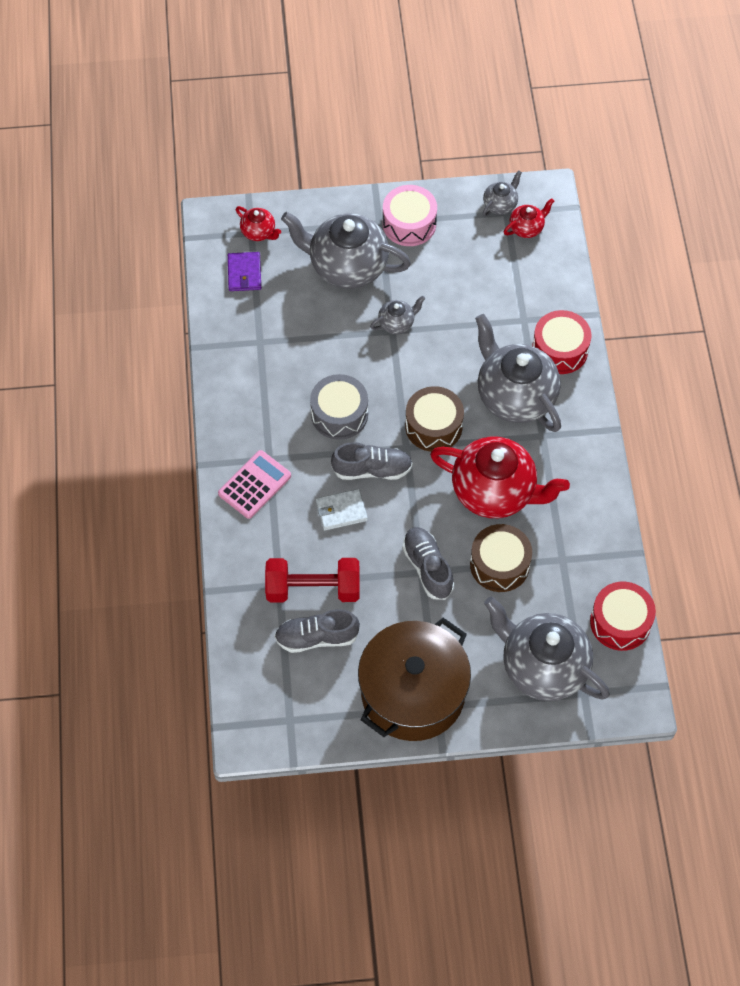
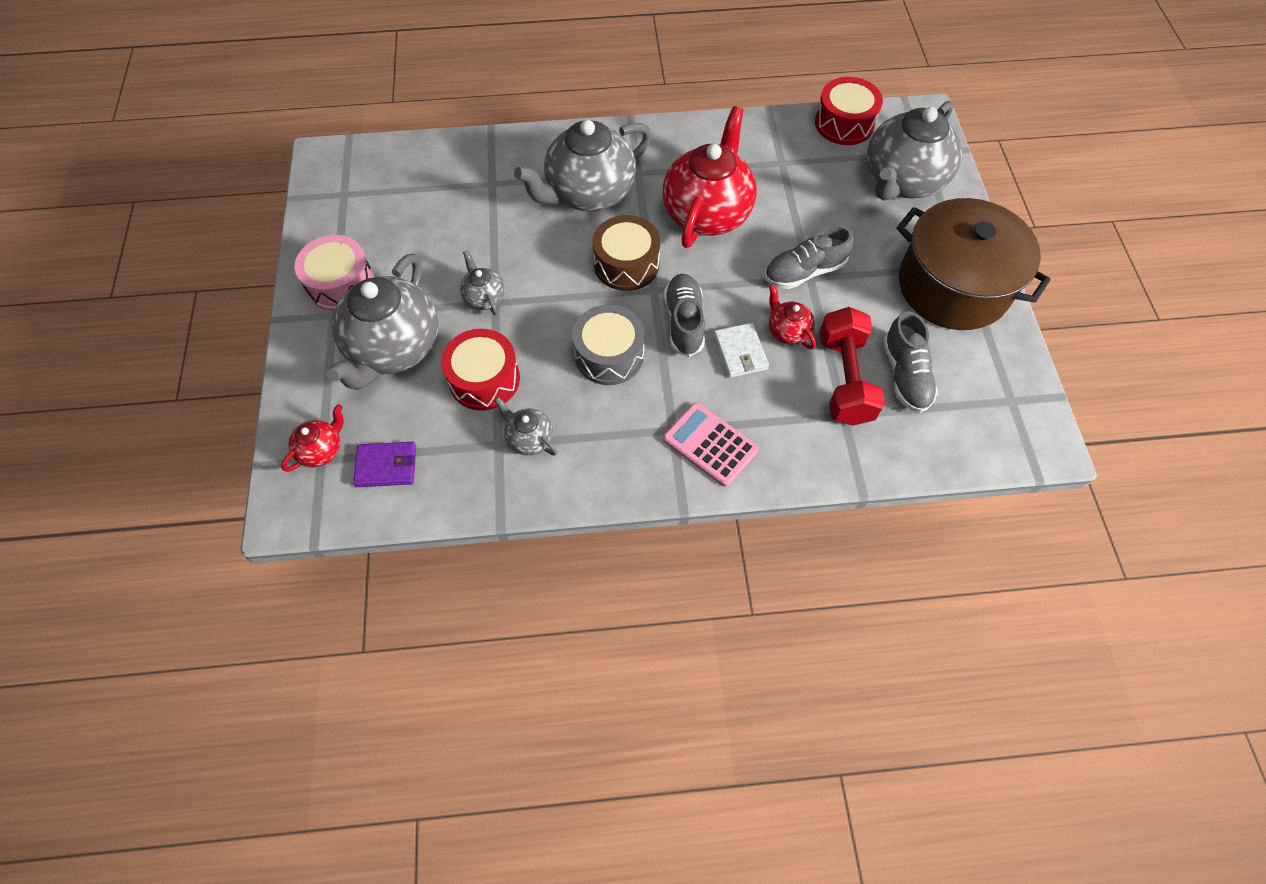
camera: 90 degrees left, 0 degrees up
brown drum [470,524,532,592] -> none
grey teapot [483,170,522,216] -> grey teapot moved to [494,397,557,456]
red teapot [504,198,554,238] -> red teapot moved to [769,284,816,349]
red drum [532,310,591,374] -> red drum moved to [441,329,520,411]

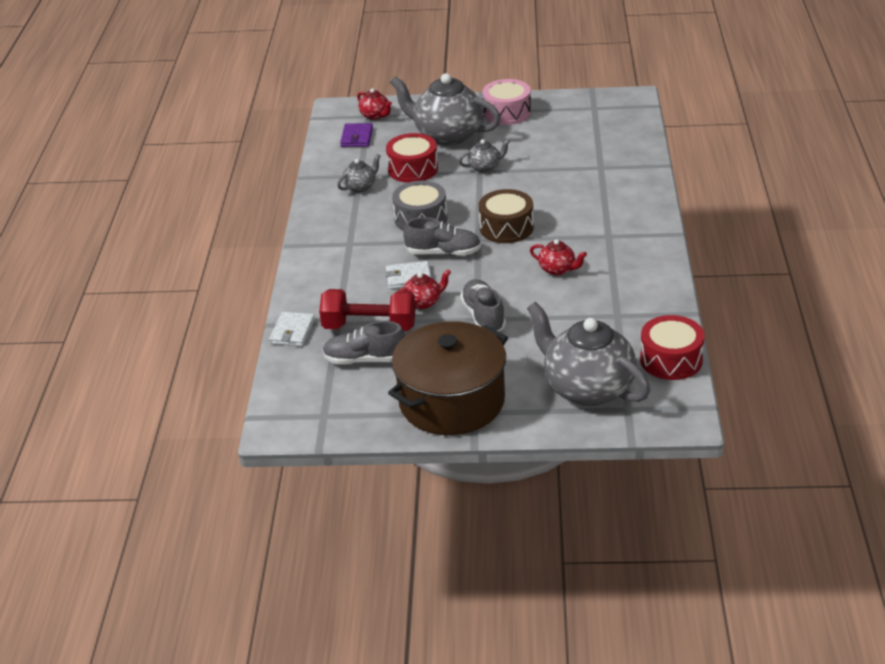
camera: 100 degrees right, 25 degrees down
grey teapot [514,120,652,211] -> none
red teapot [663,106,757,248] -> red teapot [530,239,587,275], size x0.45
pink calculator [663,403,759,487] -> none
none -> white wallet [269,312,315,346]

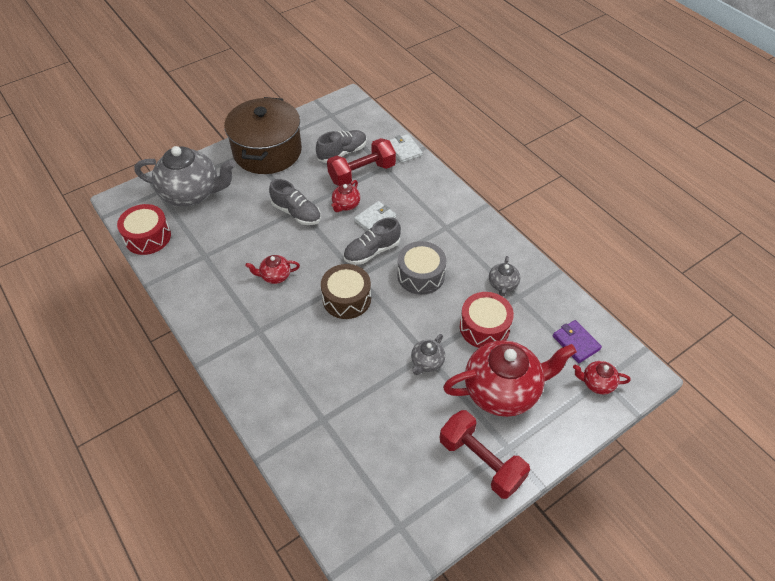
camera: 140 degrees right, 15 degrees up
grey teapot [390,73,501,145] -> red teapot [443,340,577,417]
pink drum [483,79,531,125] -> red dumbbell [439,410,530,499]

